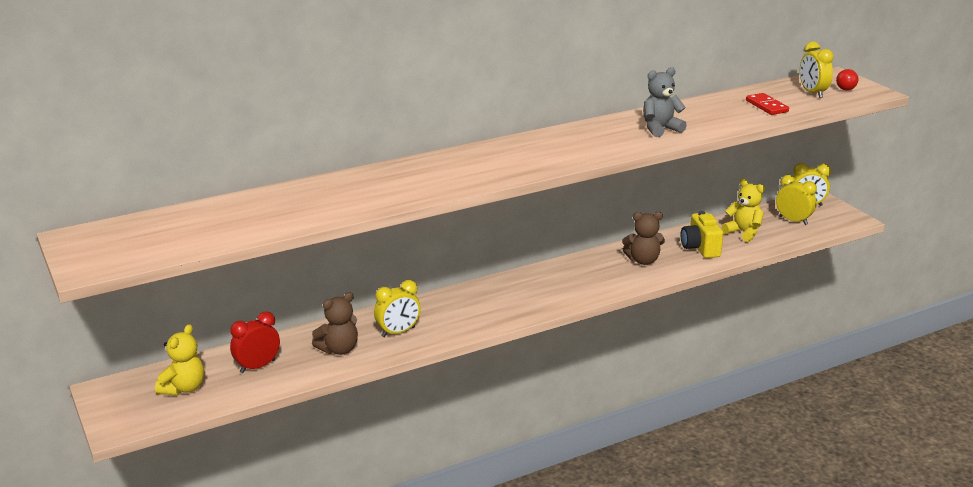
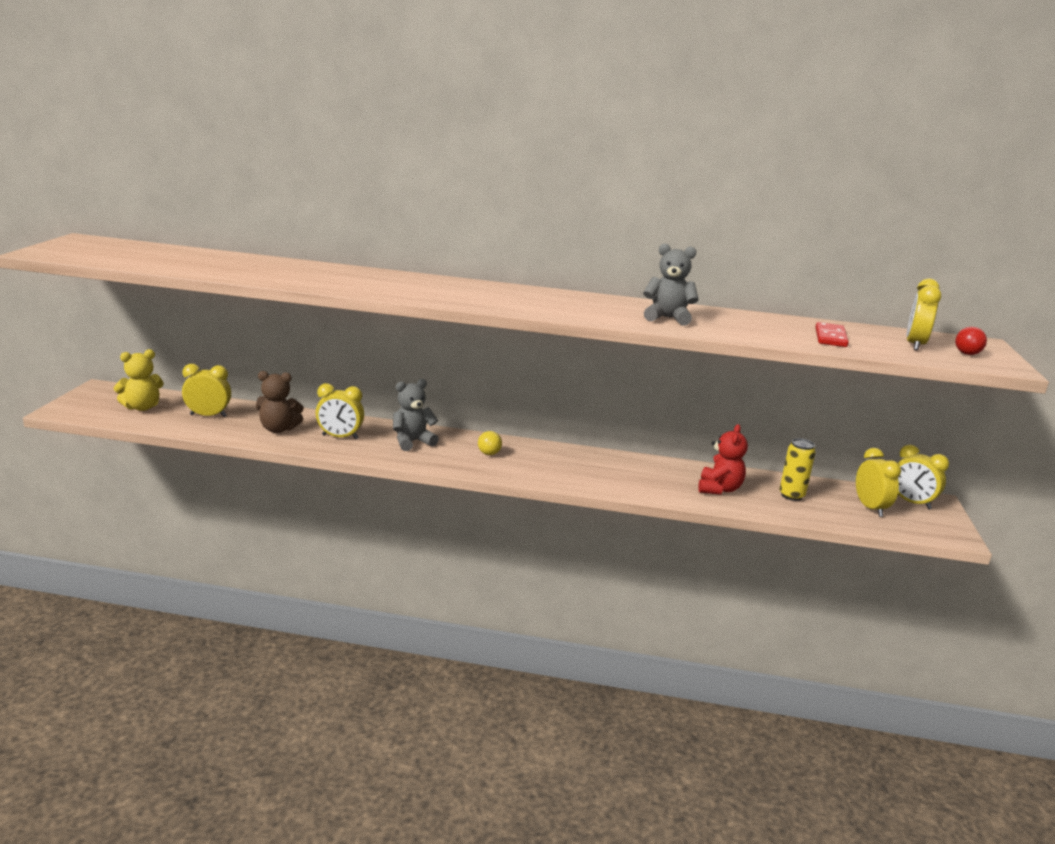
camera: 35 degrees right, 5 degrees down
red clock [230,311,280,373] -> yellow clock [182,364,231,417]
brown teddy bear [622,212,665,265] -> none
yellow camera [681,211,724,258] -> red teddy bear [698,424,748,495]
yellow teddy bear [721,178,765,242] -> yellow can [779,438,816,501]
none -> grey teddy bear [393,379,439,451]
none -> yellow ball [478,431,502,455]

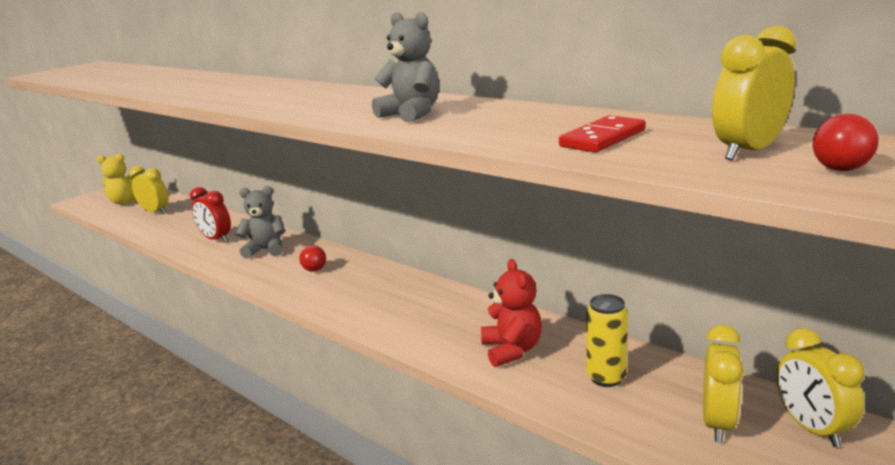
camera: 35 degrees right, 0 degrees up
brown teddy bear [256,371,304,433] -> none
yellow clock [316,383,364,439] -> red clock [190,187,231,243]
yellow ball [478,431,502,455] -> red ball [299,245,326,272]
red teddy bear [698,424,748,495] -> red teddy bear turned 60 degrees counterclockwise [481,259,542,367]

